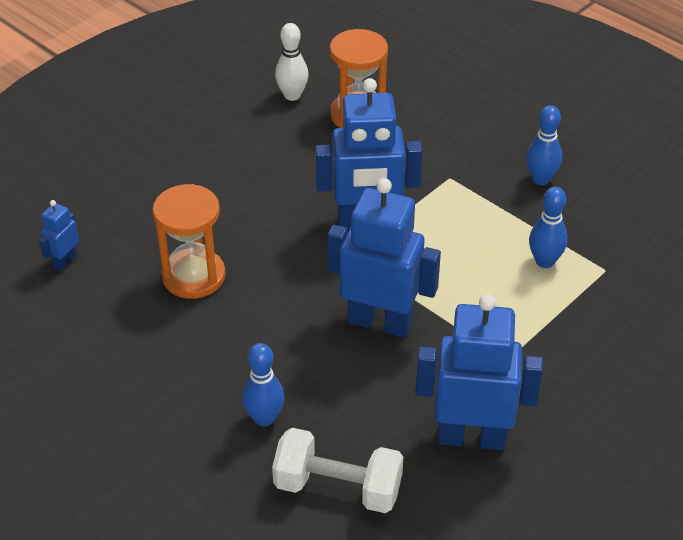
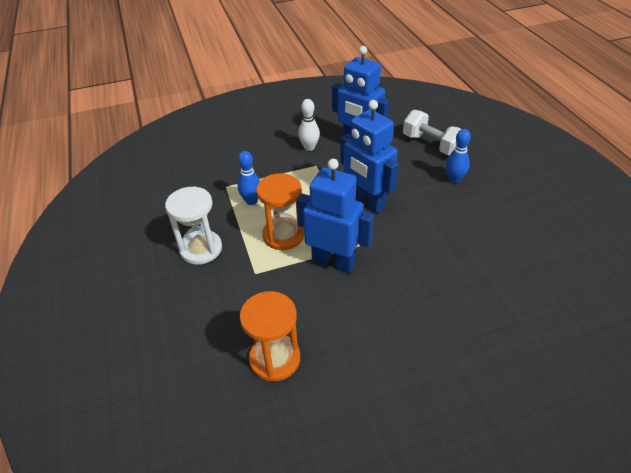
camera: 150 degrees left, 0 degrees up
blue robot [39,200,79,271] -> none
orange hourglass [153,184,225,299] -> orange hourglass moved to [256,173,304,250]
white bowling pin [275,23,309,101] -> white bowling pin moved to [298,99,320,151]
blue bowling pin [526,105,562,185] -> white hourglass [165,186,222,265]

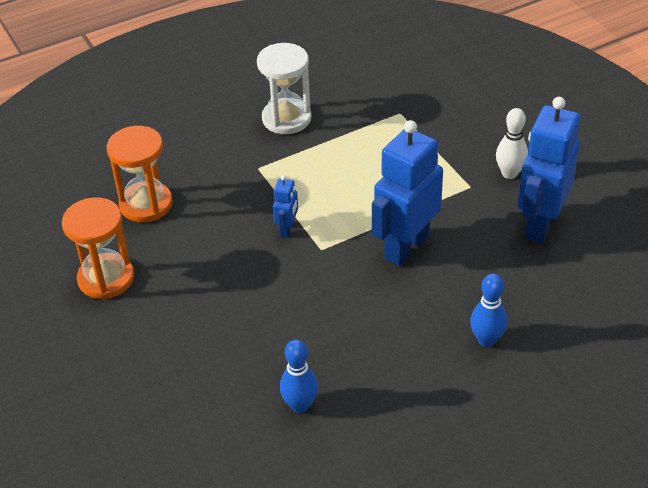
camera: 80 degrees right, 0 degrees up
blue bowling pin [238,151,260,205] -> blue bowling pin moved to [280,340,318,413]
orange hourglass [256,173,304,250] -> orange hourglass moved to [62,197,134,299]
blue robot [297,159,374,273] -> blue robot [273,175,298,238], size x0.45
white dumbbell [403,110,461,155] -> none

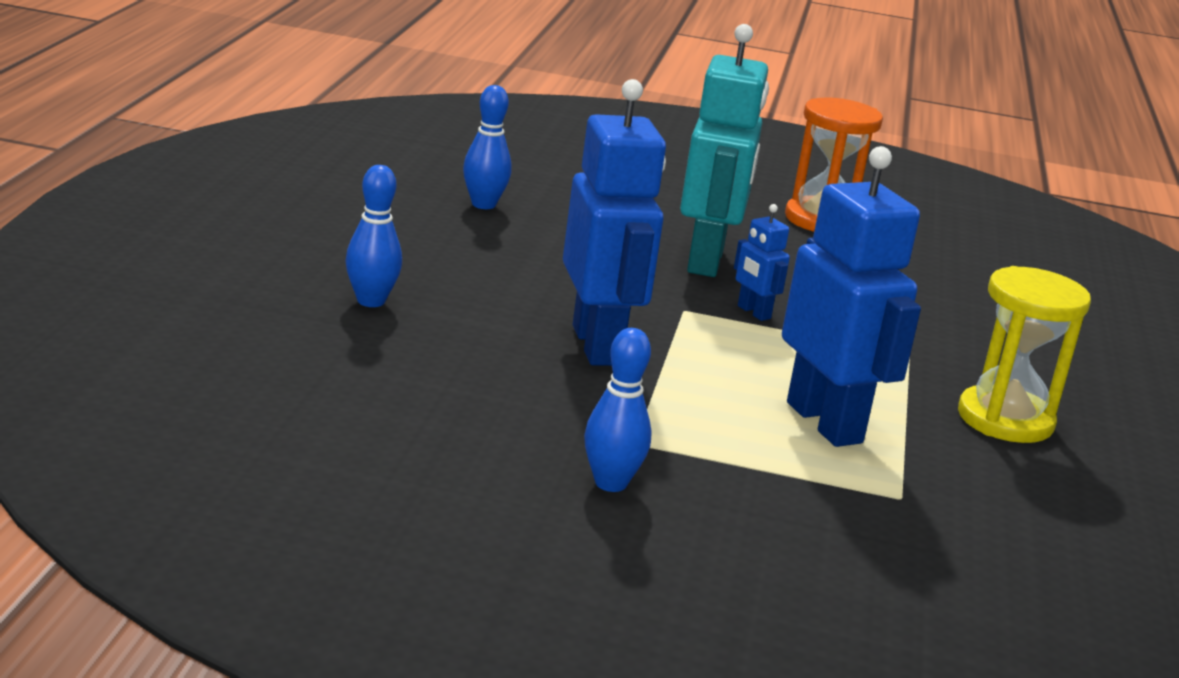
camera: 125 degrees right, 20 degrees down
orange hourglass [107,126,173,223] -> none
white hourglass [257,43,311,134] -> yellow hourglass [958,266,1091,443]
white bowling pin [496,108,528,179] -> blue bowling pin [584,328,652,492]
blue robot [518,97,580,243] -> blue robot moved to [782,146,921,447]
none -> turquoise robot [680,24,769,277]

